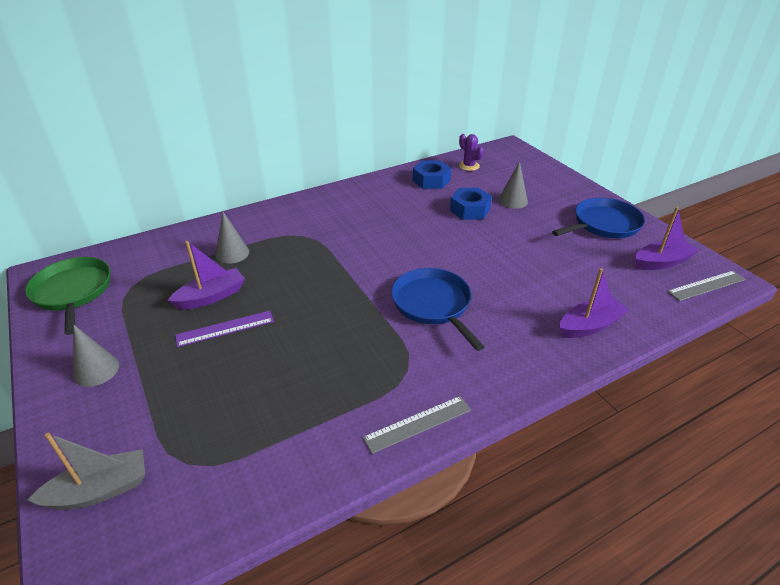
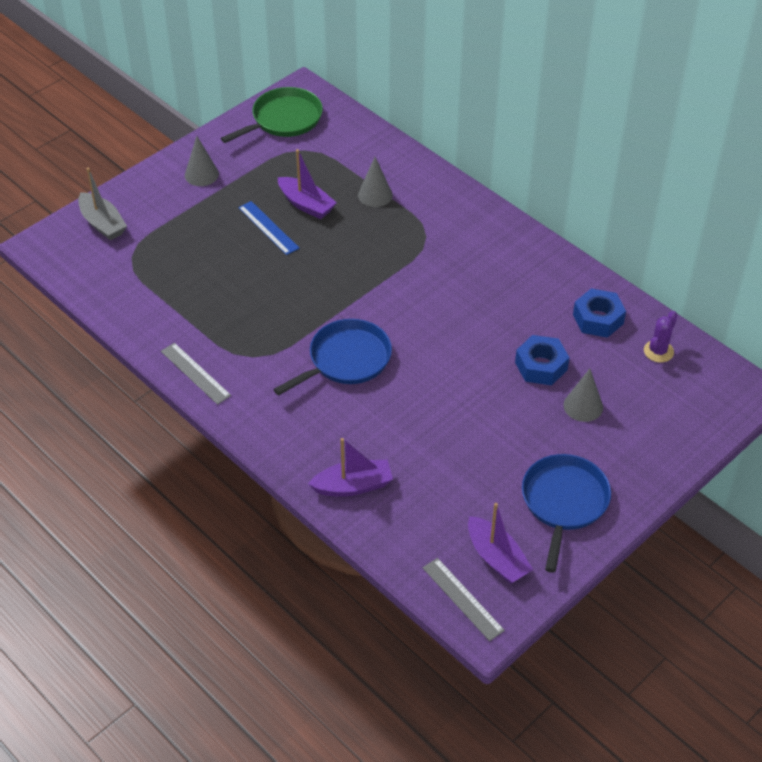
camera: 75 degrees right, 10 degrees up
purple ruler [175,311,274,347] -> blue ruler [238,201,299,255]
blue pan [552,197,645,238] -> blue pan turned 120 degrees counterclockwise [522,454,611,573]
purple boat [559,268,629,338] -> purple boat turned 60 degrees counterclockwise [308,438,393,497]

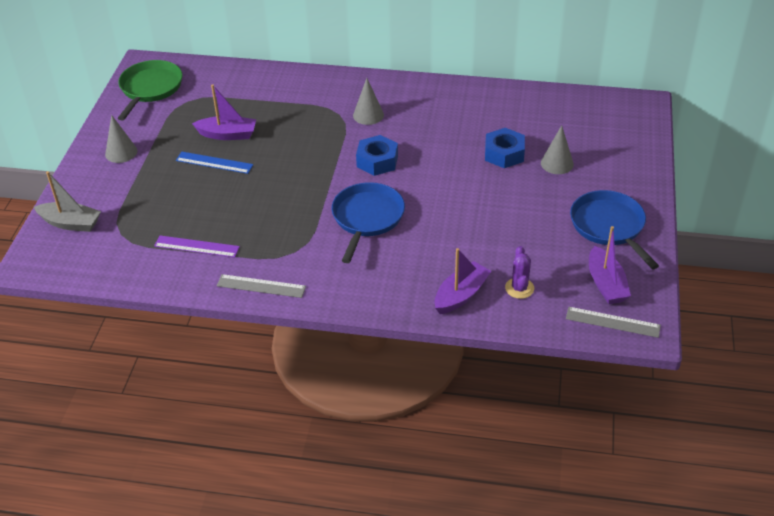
camera: 35 degrees left, 5 degrees down
grey cone [358,157,393,207] -> grey cone moved to [353,78,384,125]
purple boat [468,503,533,584] -> purple boat turned 60 degrees clockwise [589,226,631,304]
blue nut [573,288,626,338] -> blue nut moved to [356,135,398,176]
purple cactus [644,311,677,363] -> purple cactus moved to [505,246,534,299]
none -> purple ruler [154,235,240,258]

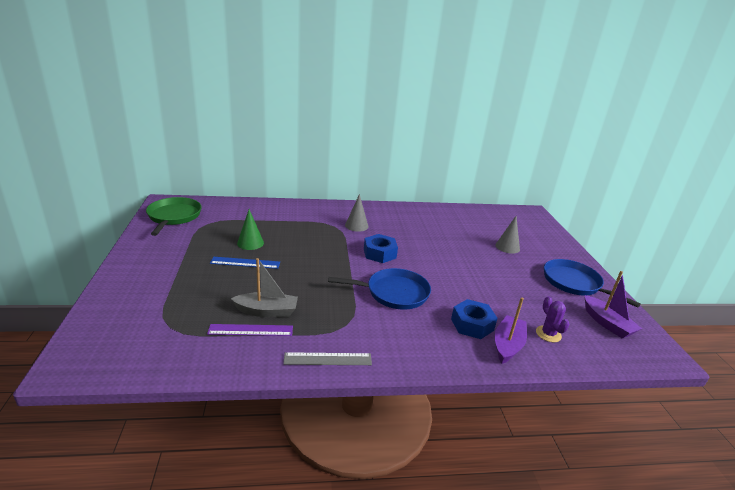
camera: 20 degrees left, 15 degrees down
grey boat [34,171,101,232] -> grey boat moved to [231,258,298,317]
grey cone [105,115,137,163] -> none
purple boat [192,85,256,140] -> green cone [237,209,264,250]
blue pan [332,182,405,263] -> blue pan turned 90 degrees clockwise [328,268,431,310]
blue nut [485,128,525,168] -> blue nut moved to [451,299,498,339]
grey ruler [566,307,661,338] -> none

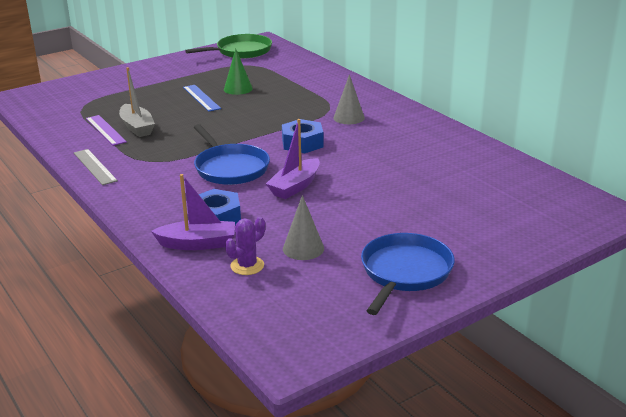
camera: 65 degrees right, 0 degrees up
grey cone [496,216,520,254] -> grey cone moved to [283,195,324,260]
purple boat [585,271,642,338] -> purple boat moved to [266,119,320,199]

